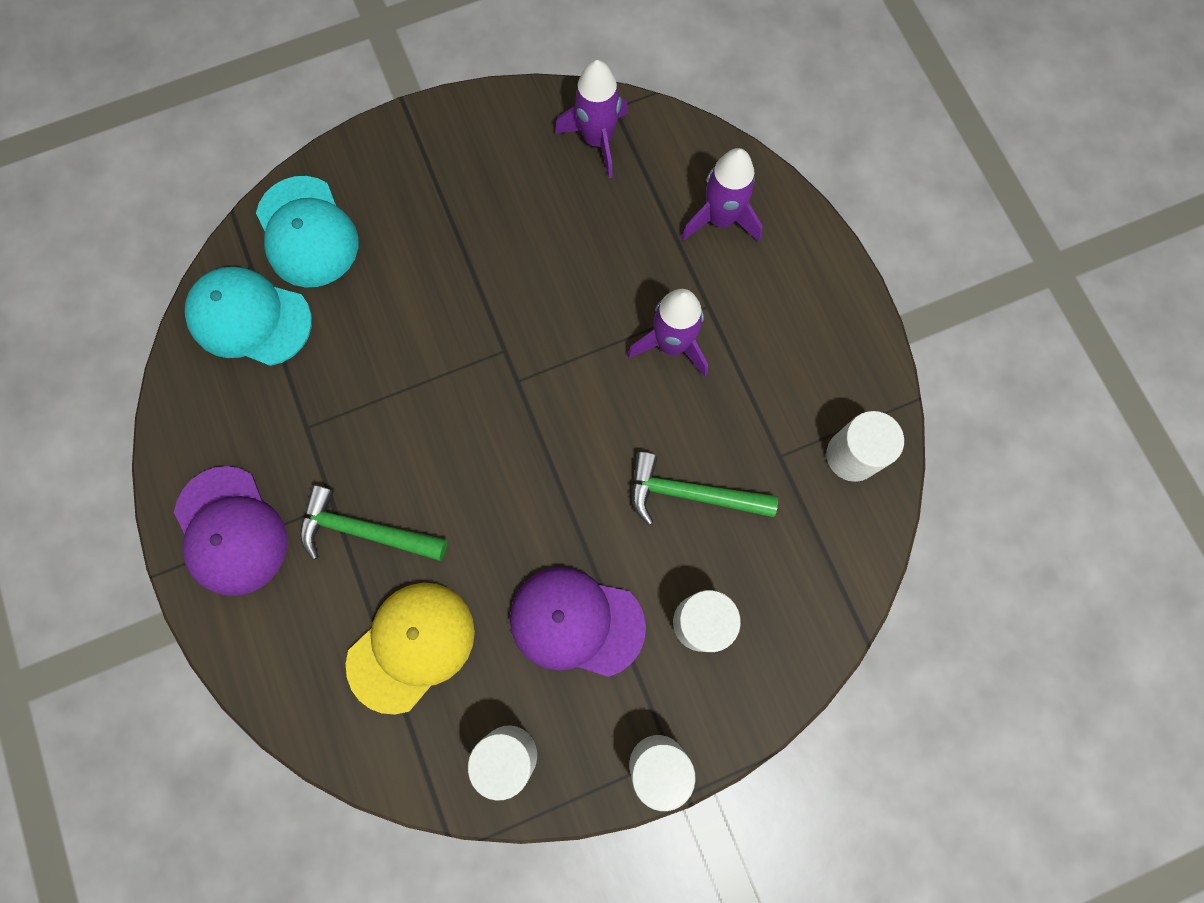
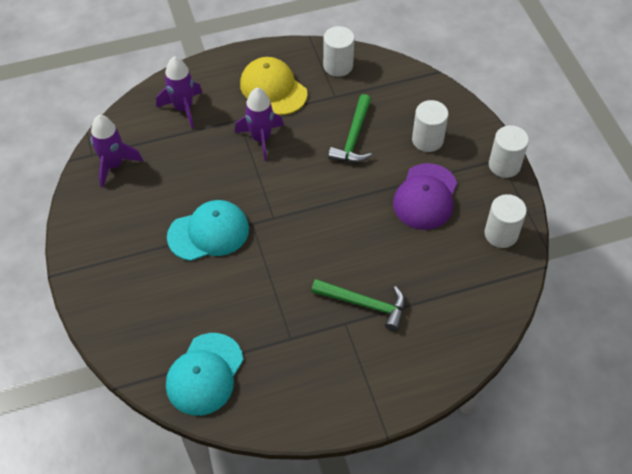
camera: 85 degrees left, 20 degrees down
purple cap [174,466,287,596] -> none
turquoise cap [256,176,359,288] -> turquoise cap moved to [167,200,249,261]
green hammer [300,485,447,561] -> green hammer turned 90 degrees counterclockwise [311,279,405,331]
yellow cap [346,583,475,714] -> yellow cap moved to [240,57,308,115]

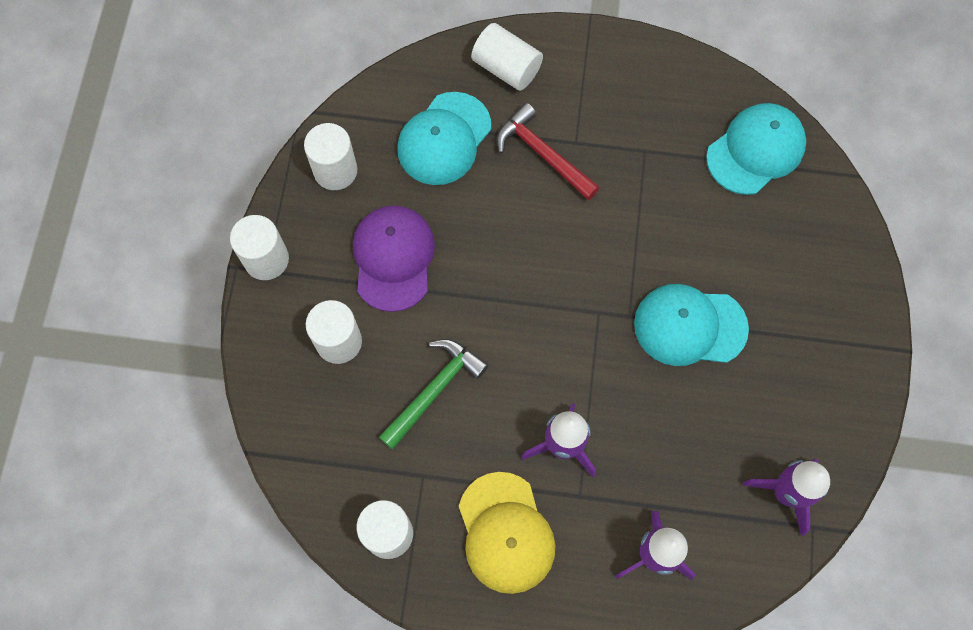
camera: 155 degrees left, 15 degrees up
green hammer [311,279,405,331] -> red hammer [497,103,600,200]
purple cap [393,163,457,230] -> purple cap turned 45 degrees counterclockwise [353,206,435,312]
none -> turquoise cap [397,92,491,185]
none -> white cylinder [471,23,543,91]

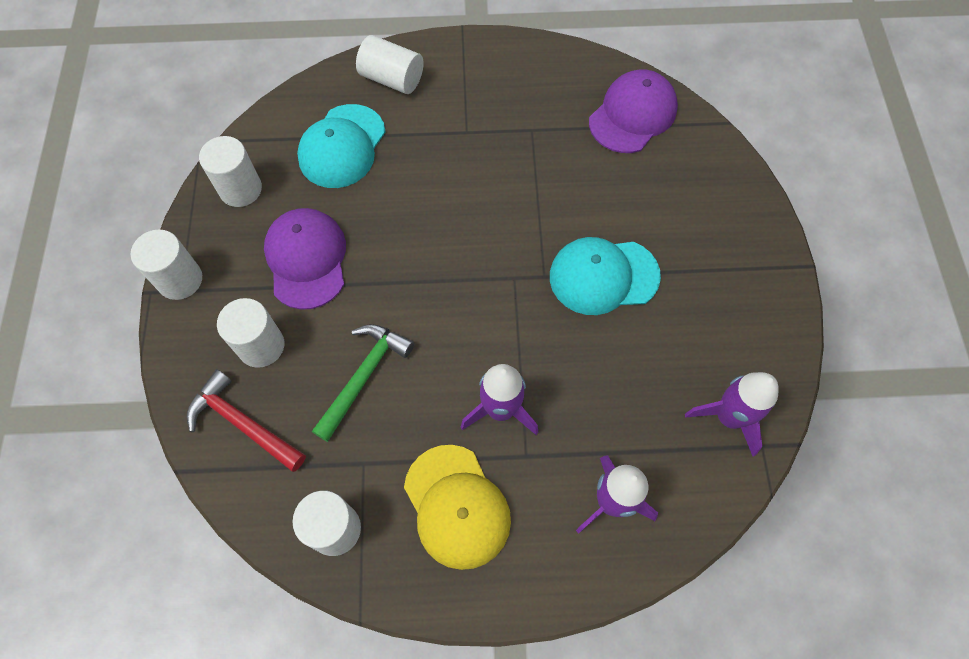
camera: 10 degrees left, 5 degrees down
red hammer [497,103,600,200] -> red hammer moved to [187,369,306,472]
turquoise cap [706,103,806,195] -> purple cap [589,69,678,153]

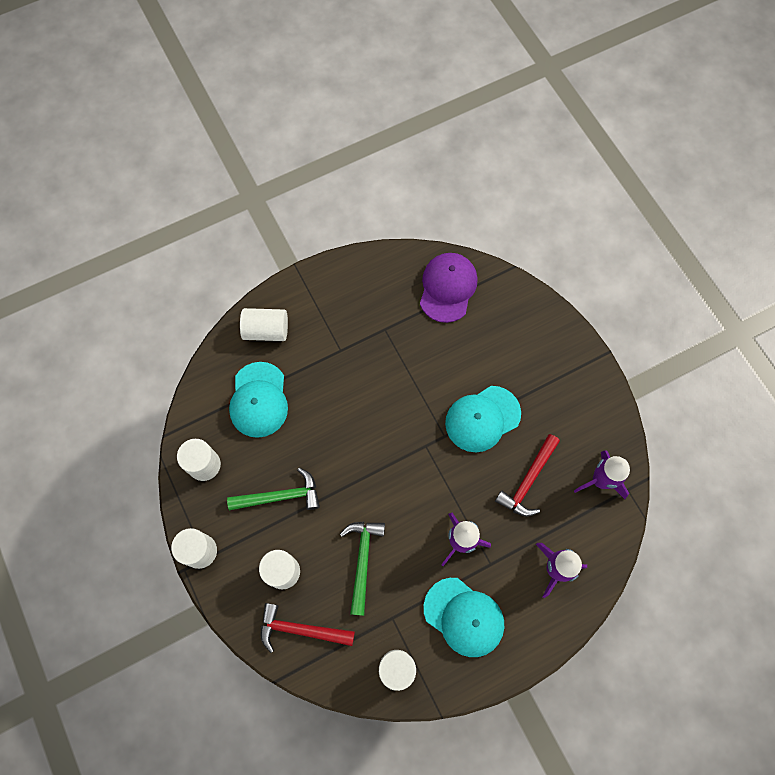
camera: 25 degrees left, 5 degrees up
purple cap [264,208,346,310] -> green hammer [227,467,320,510]
yellow cap [404,445,511,570] -> turquoise cap [424,578,504,657]
none -> red hammer [495,434,560,517]

